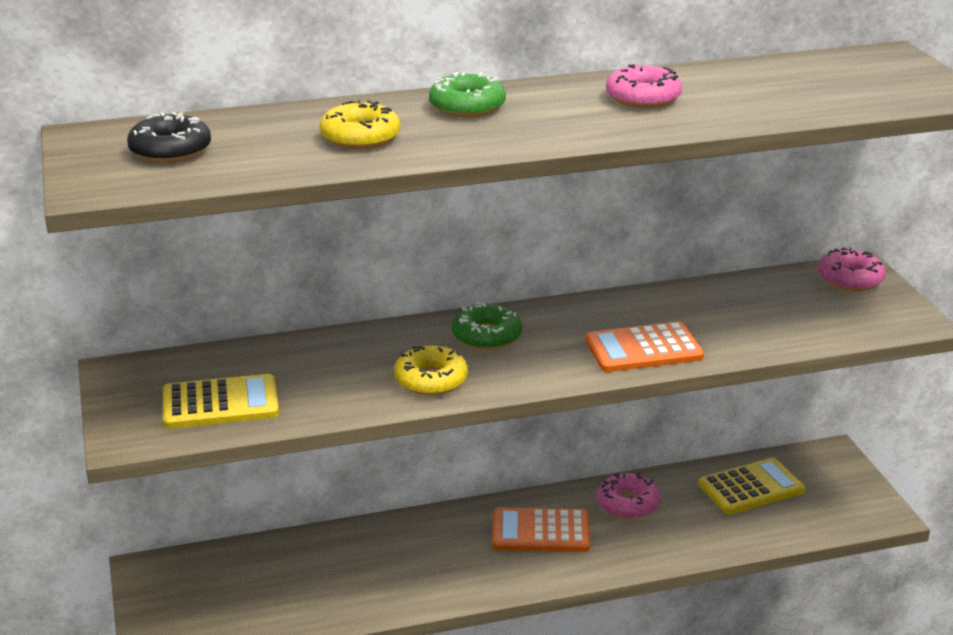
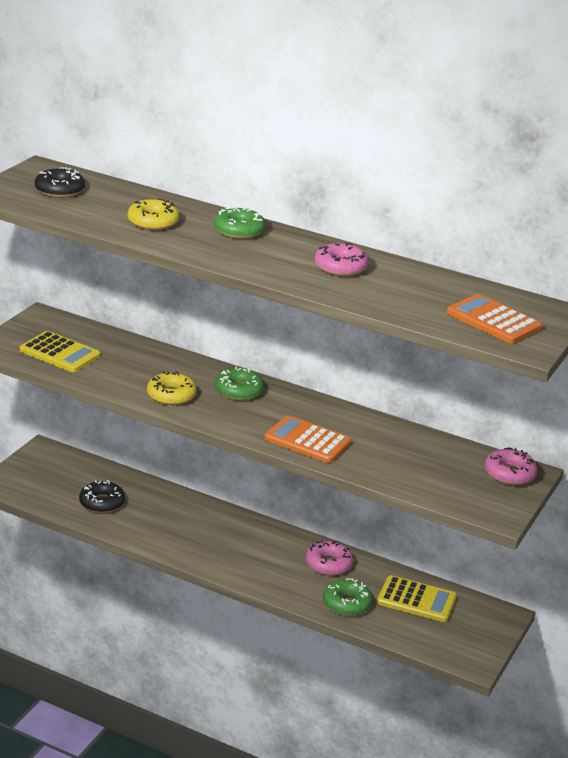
camera: 40 degrees right, 0 degrees up
orange calculator [492,507,590,552] -> orange calculator moved to [447,294,542,344]
none -> black donut [79,480,125,513]
none -> green donut [323,578,372,616]

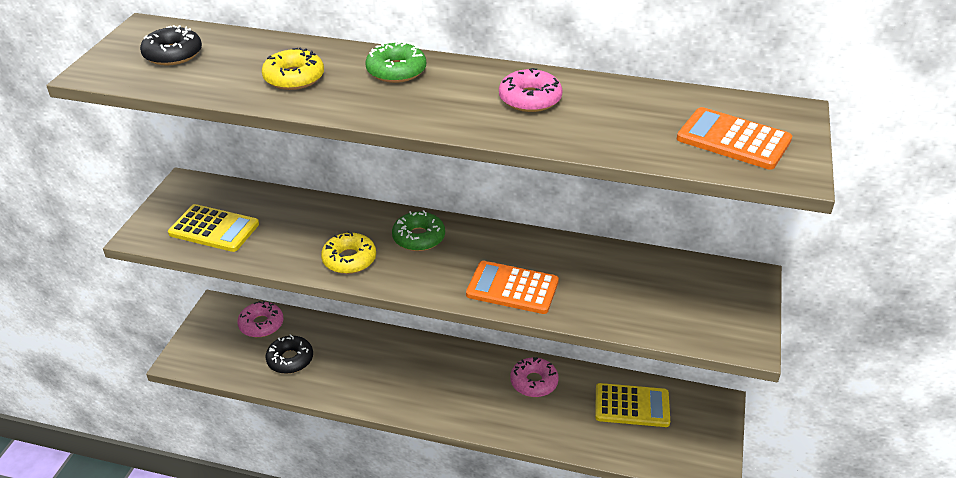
camera: 10 degrees left, 10 degrees up
green donut [323,578,372,616] -> none
pink donut [485,447,538,485] -> pink donut moved to [237,301,284,337]

